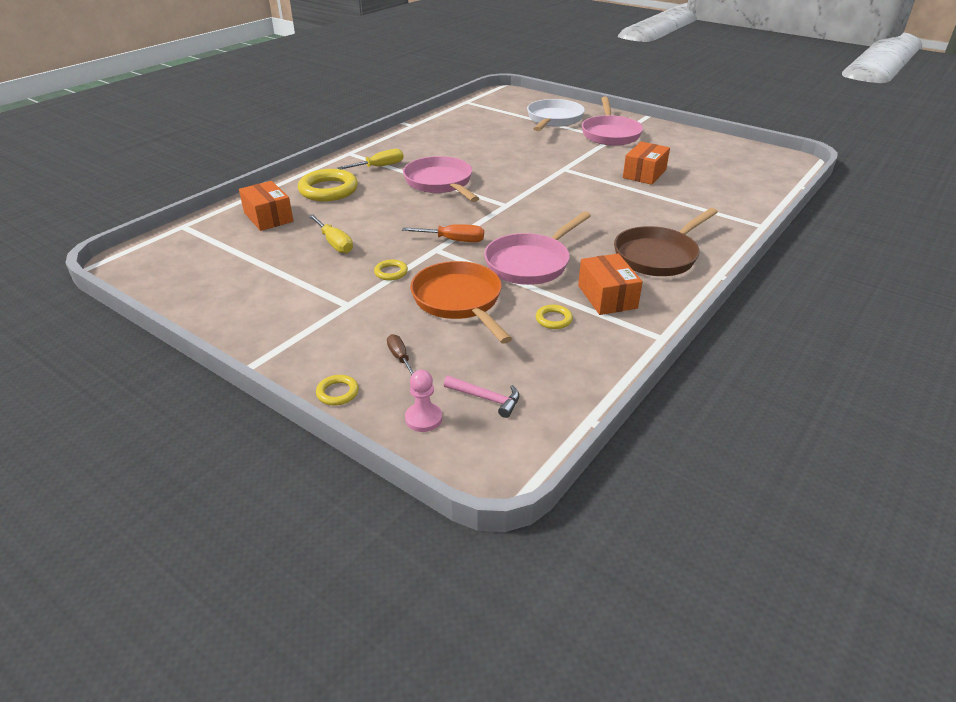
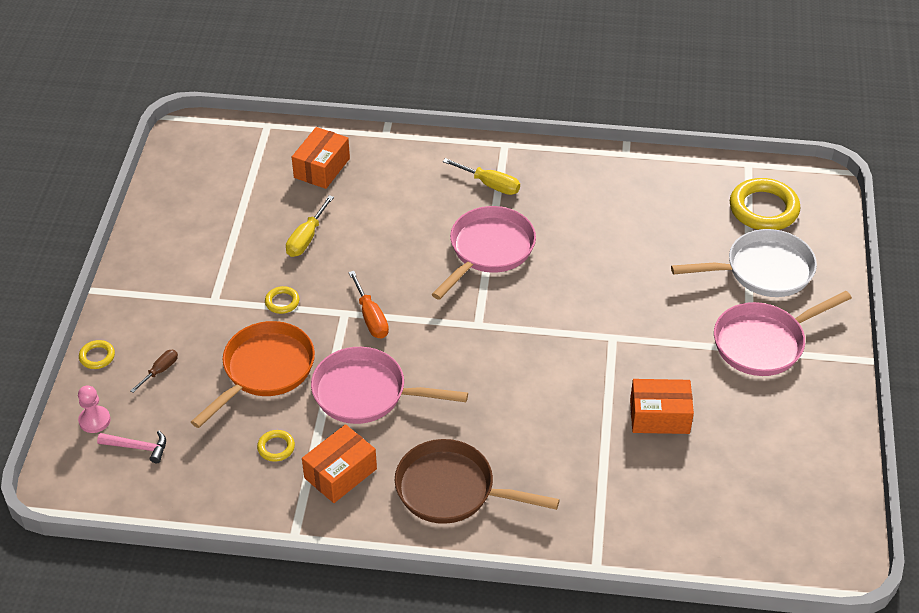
camera: 60 degrees right, 10 degrees up
yellow ring [298,169,358,201] -> yellow ring moved to [730,178,800,230]
pink hammer [444,376,519,418] -> pink hammer turned 75 degrees counterclockwise [97,431,166,463]

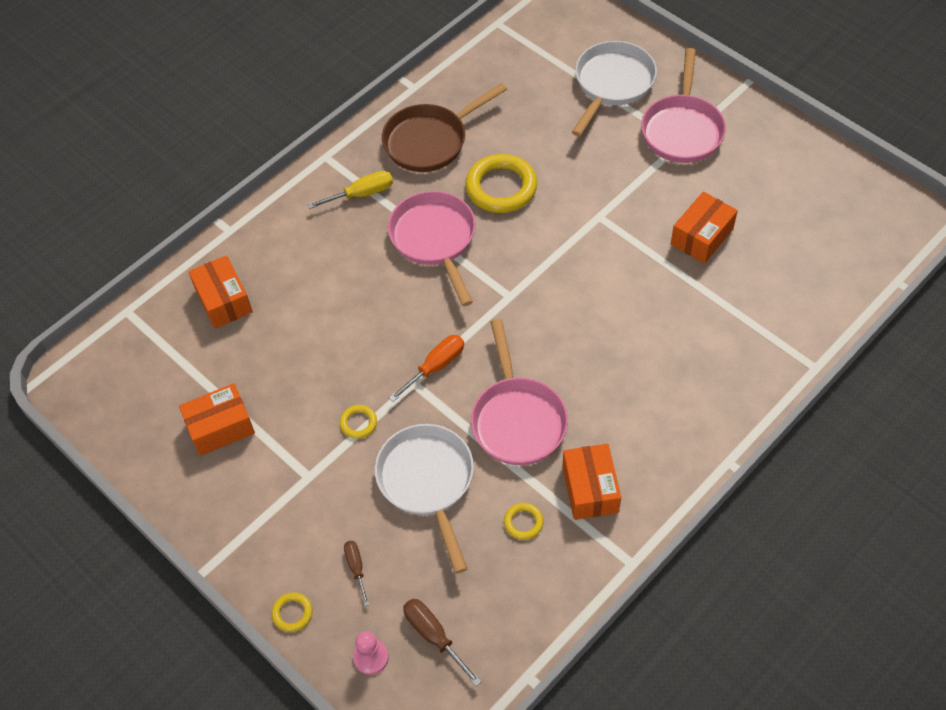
camera: 50 degrees left, 10 degrees up
pink hammer [97,431,166,463] -> brown screwdriver [403,599,482,686]
orange pan [191,321,315,428] -> white pan [375,424,474,574]
yellow screwdriver [286,195,334,257] -> none
pink pan [311,347,468,424] -> pink pan turned 60 degrees counterclockwise [471,319,568,465]
orange screwdriver [349,271,389,339] -> orange screwdriver turned 60 degrees counterclockwise [389,335,464,402]
brown pan [395,439,560,524] -> brown pan moved to [382,83,507,172]
yellow ring [730,178,800,230] -> yellow ring moved to [465,154,537,213]
none -> orange box [179,383,255,456]

